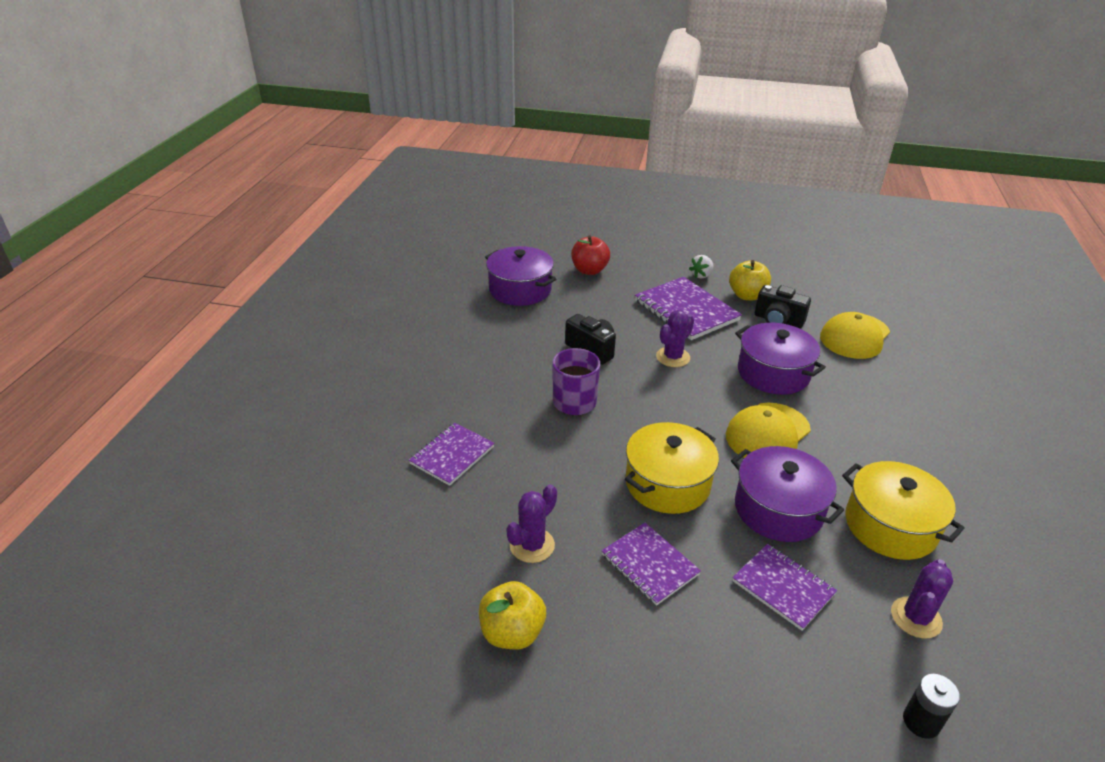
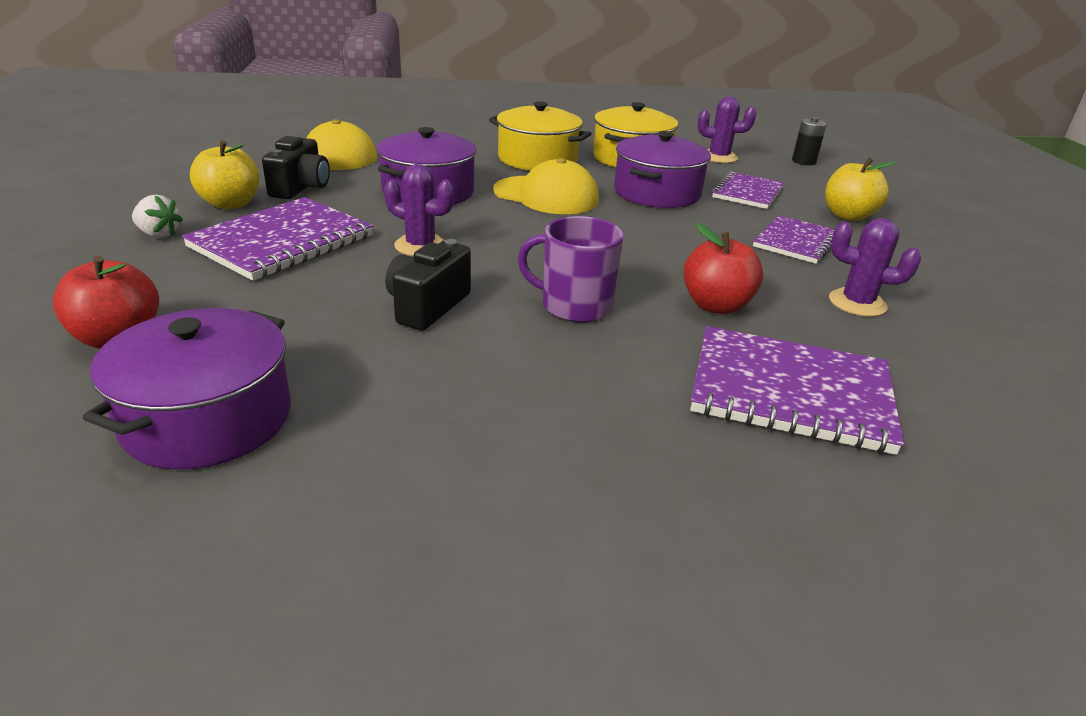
camera: 110 degrees left, 5 degrees down
purple notebook [409,423,494,486] -> purple notebook [690,326,904,455], size x1.58
yellow apple [479,581,546,650] -> yellow apple moved to [825,158,897,221]
yellow pot [625,422,719,514] -> yellow pot moved to [489,101,591,171]
none -> red apple [683,223,763,314]

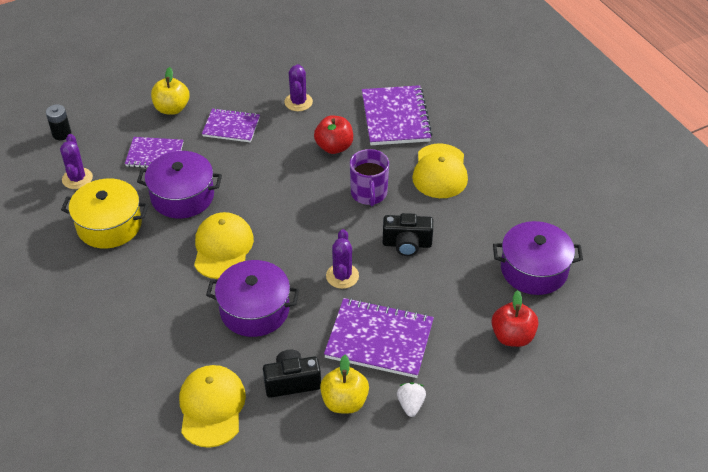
camera: 110 degrees left, 15 degrees up
yellow pot [489,101,591,171] -> none
none -> yellow cap [412,143,468,198]

